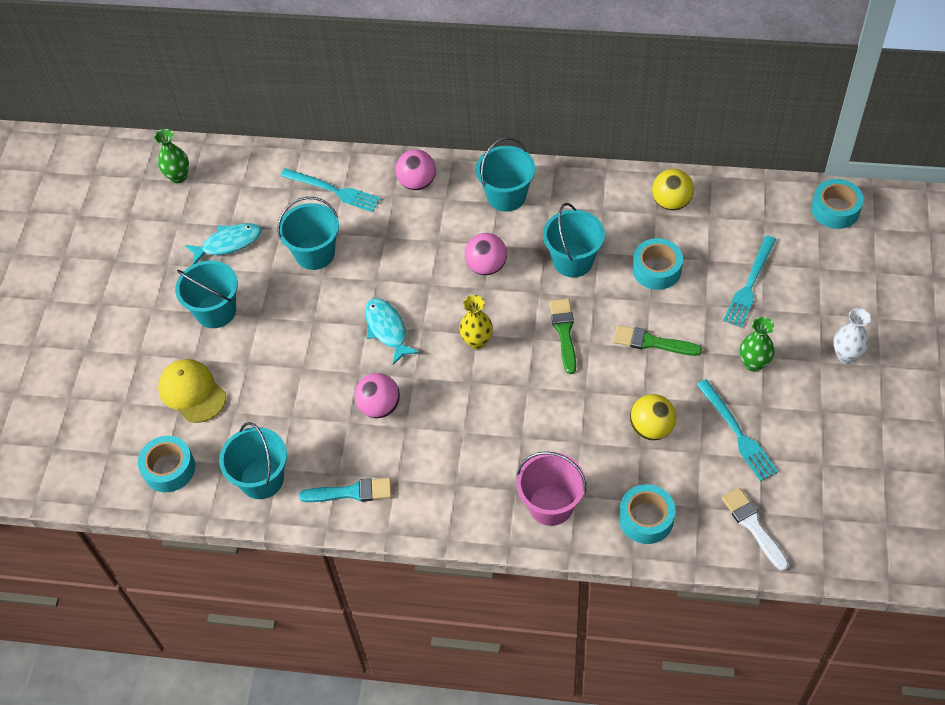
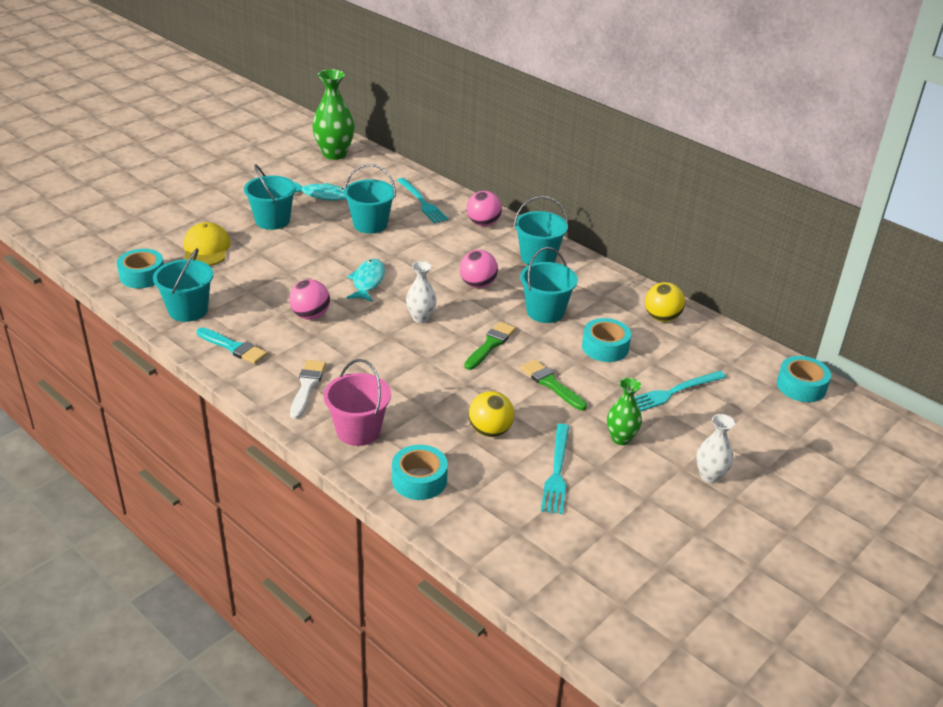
camera: 30 degrees right, 20 degrees down
green vase [154,129,189,183] -> green vase [312,69,355,160], size x1.71
yellow vase [459,295,493,349] -> white vase [406,261,437,323]
white brush [721,488,789,571] -> white brush moved to [290,360,326,419]

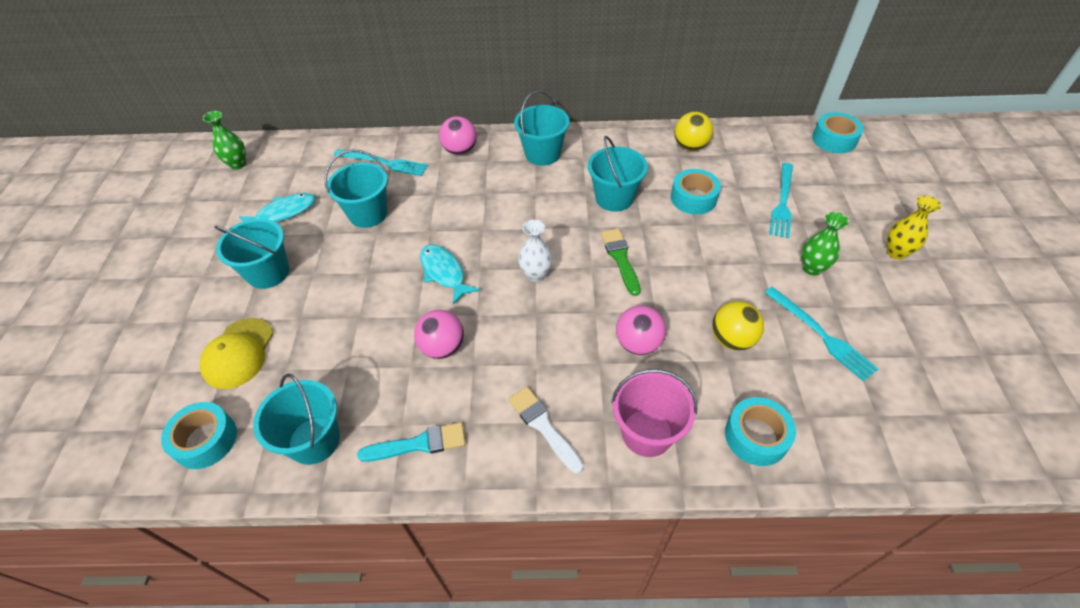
camera: 40 degrees left, 15 degrees up
yellow cap [183,222,231,266] -> yellow cap turned 120 degrees counterclockwise [200,318,273,389]
green vase [312,69,355,160] -> green vase [203,111,246,170], size x0.58
pink ball [460,250,498,288] -> pink ball moved to [616,306,666,355]
green brush [520,359,587,411] -> none
white vase [696,414,735,483] -> yellow vase [887,196,941,260]

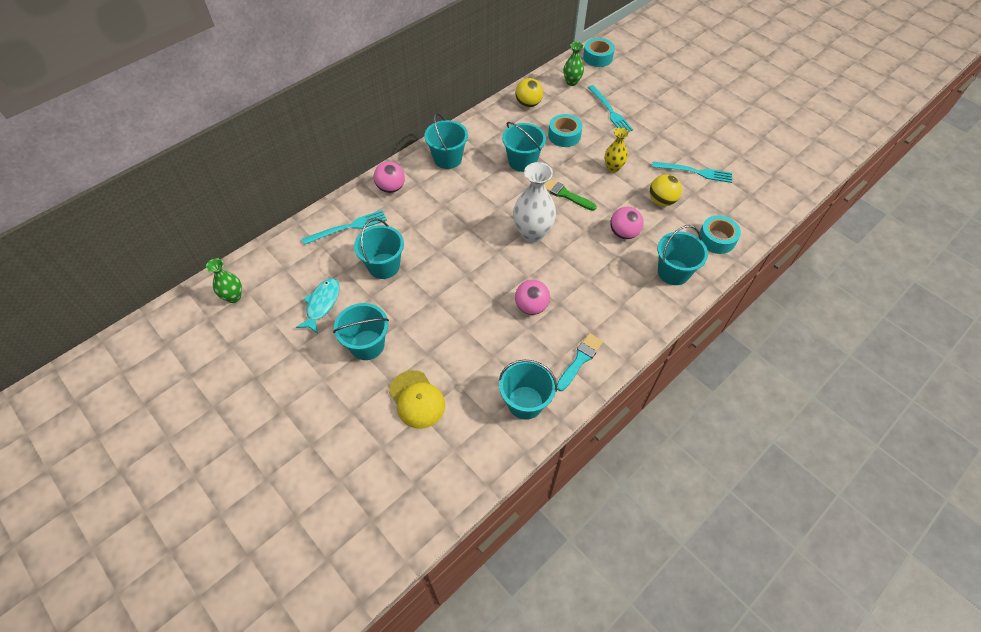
camera: 45 degrees left, 5 degrees up
turquoise tape [161,402,237,469] -> none
turquoise fish [420,244,479,305] -> none
white brush [509,387,583,474] -> none
white vase [518,220,553,282] -> white vase [513,162,556,243], size x1.71
pink bucket [611,369,697,457] -> turquoise bucket [658,225,708,285]
green vase [801,212,849,276] -> green vase moved to [563,42,584,86]
yellow vase [887,196,941,260] -> yellow vase moved to [605,128,629,173]

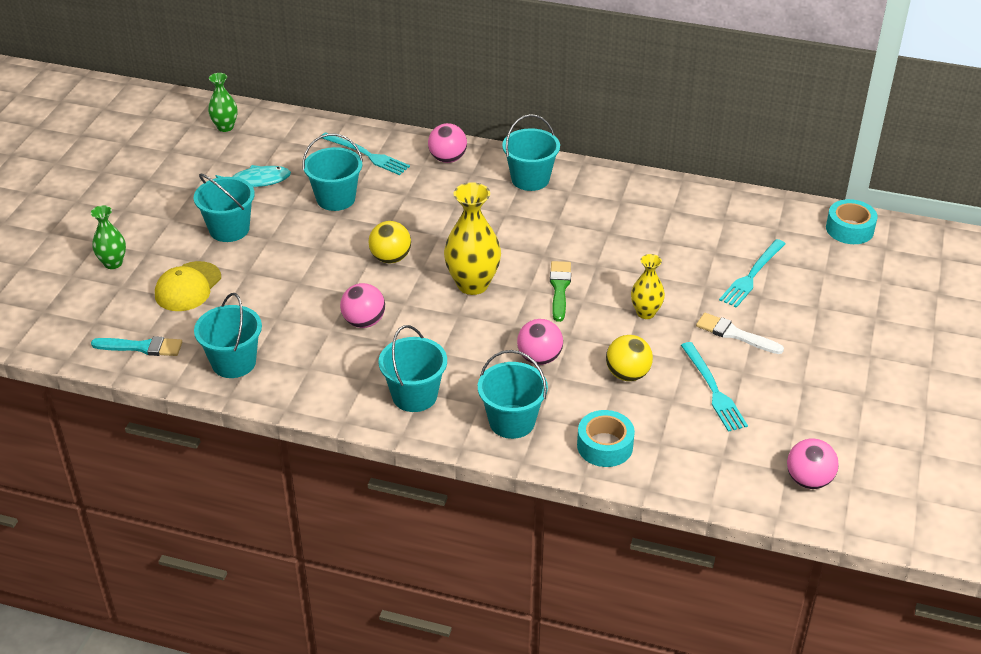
camera: 60 degrees right, 15 degrees down
turquoise bucket [502,122,546,172] -> turquoise bucket moved to [379,325,447,412]
white vase [513,162,556,243] -> yellow vase [444,182,501,295]
yellow ball [515,78,543,108] -> yellow ball moved to [368,221,411,263]
turquoise tape [548,114,583,147] -> none
turquoise brush [557,333,603,391] -> turquoise brush moved to [91,336,182,356]
green vase [563,42,584,86] -> green vase moved to [91,205,126,269]
none -> white brush [696,313,784,354]
none -> pink ball [787,439,839,489]

